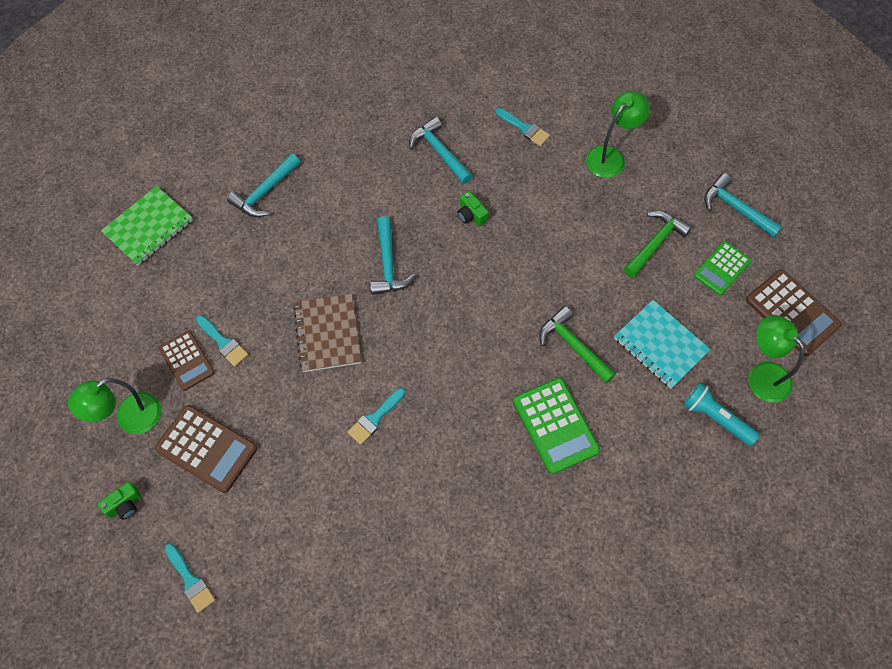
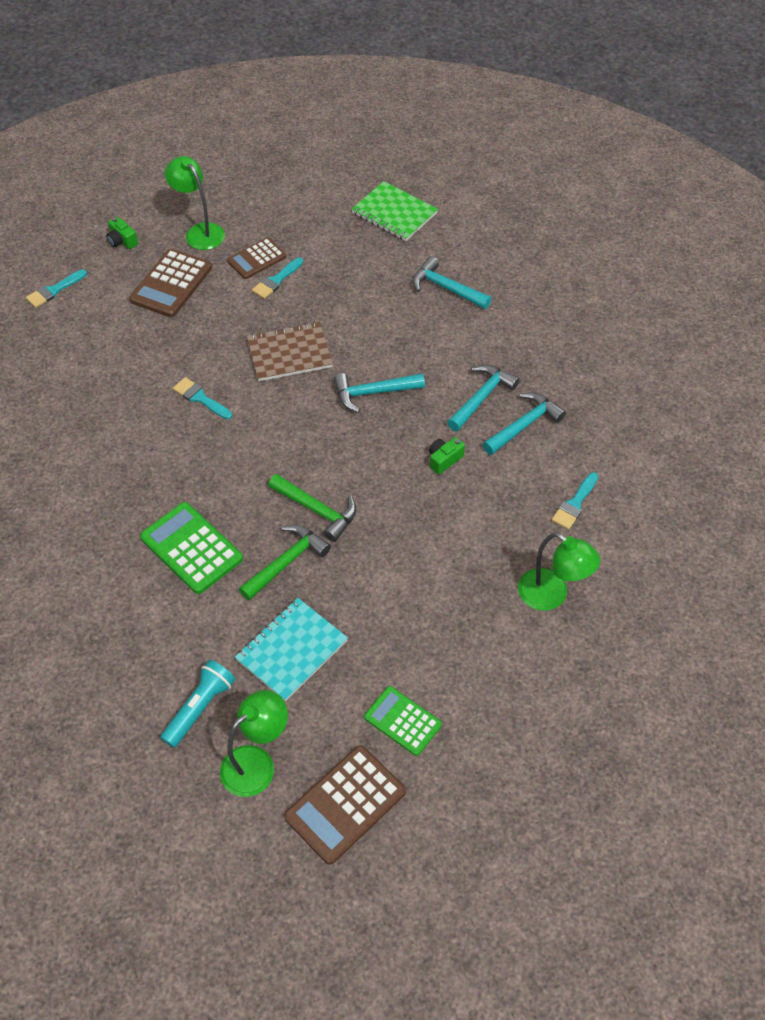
camera: 85 degrees right, 10 degrees down
green calculator [513,378,600,474] -> green calculator turned 75 degrees clockwise [140,502,243,594]
green hammer [624,211,692,278] -> green hammer moved to [268,474,356,542]
turquoise hammer [704,173,782,238] -> turquoise hammer moved to [447,365,520,431]

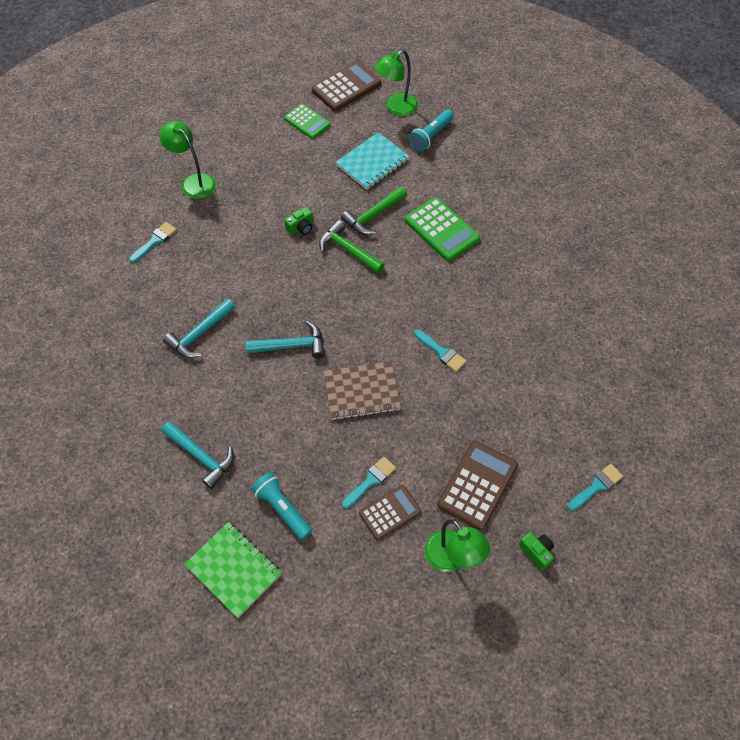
camera: 175 degrees left, 5 degrees up
green camera [429,437,465,474] -> green camera moved to [284,207,313,235]
turquoise hammer [482,392,566,455] -> none
none -> turquoise flashlight [251,472,312,540]

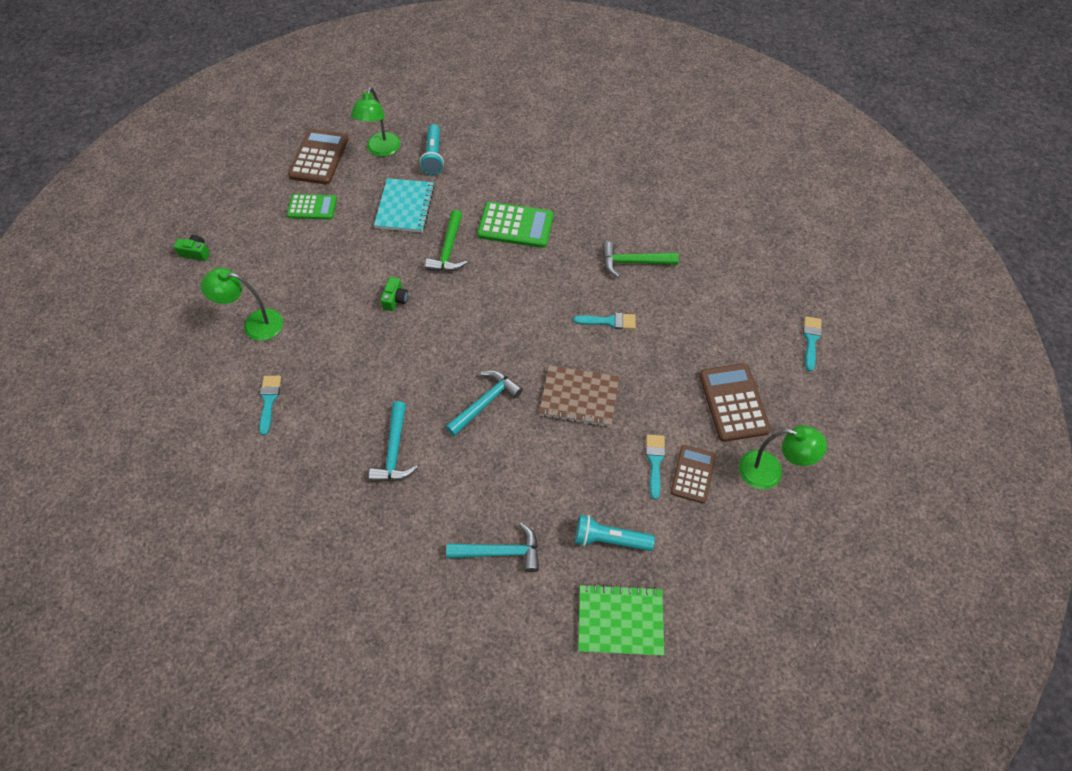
camera: 40 degrees left, 0 degrees up
green hammer [319,220,385,273] -> green hammer moved to [602,242,679,278]
brown notebook [324,361,401,420] -> brown notebook turned 60 degrees clockwise [539,365,619,427]
green camera [519,532,554,570] -> green camera moved to [174,235,210,261]

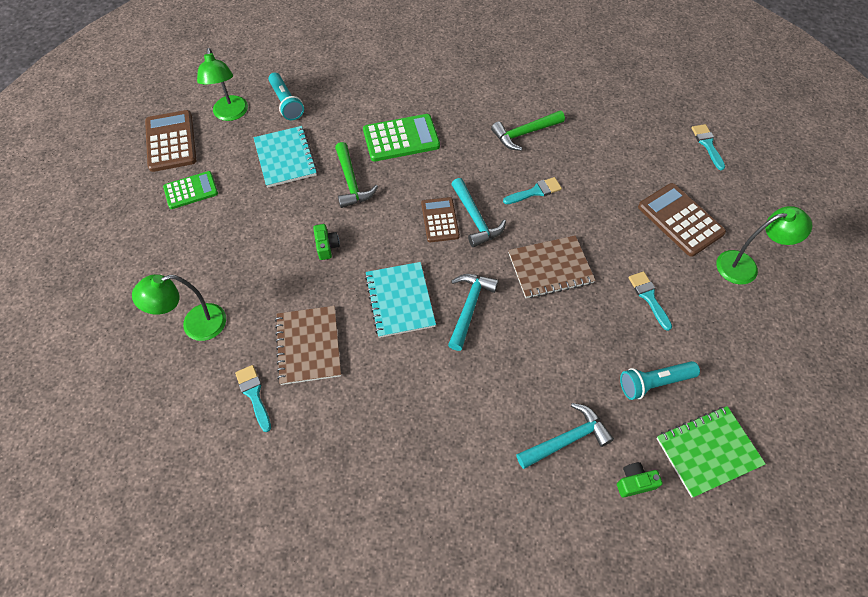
camera: 25 degrees left, 0 degrees up
green camera [174,235,210,261] -> green camera moved to [617,462,663,497]
turquoise hammer [369,401,418,482] -> turquoise hammer moved to [451,178,506,247]
brown calculator [670,445,716,503] -> brown calculator moved to [421,197,460,242]
none -> brown notebook [275,306,341,385]
none -> turquoise notebook [365,262,436,338]

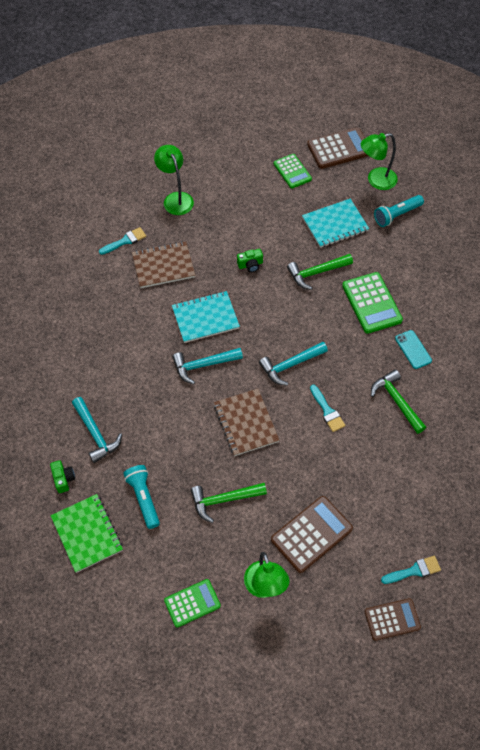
camera: 85 degrees right, 0 degrees up
brown calculator [421,197,460,242] -> brown calculator moved to [364,598,421,641]
turquoise hammer [448,274,499,351] -> turquoise hammer turned 150 degrees clockwise [172,348,243,384]
turquoise brush [628,271,672,331] -> green hammer [191,483,267,523]
none -> green calculator [164,579,221,628]
none -> turquoise phone [395,330,432,369]

